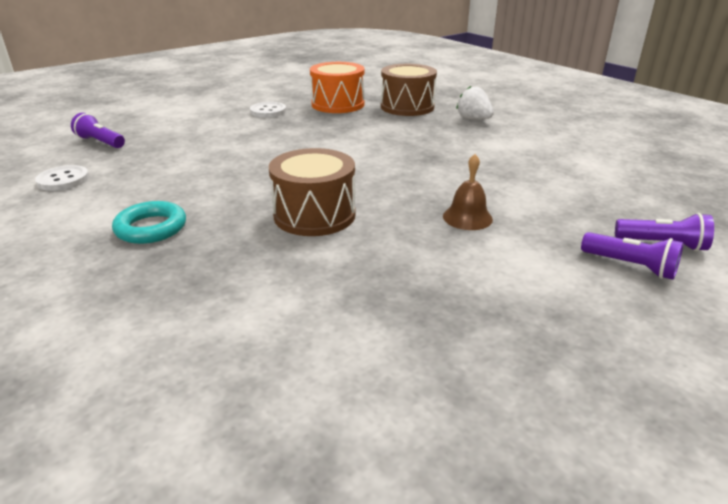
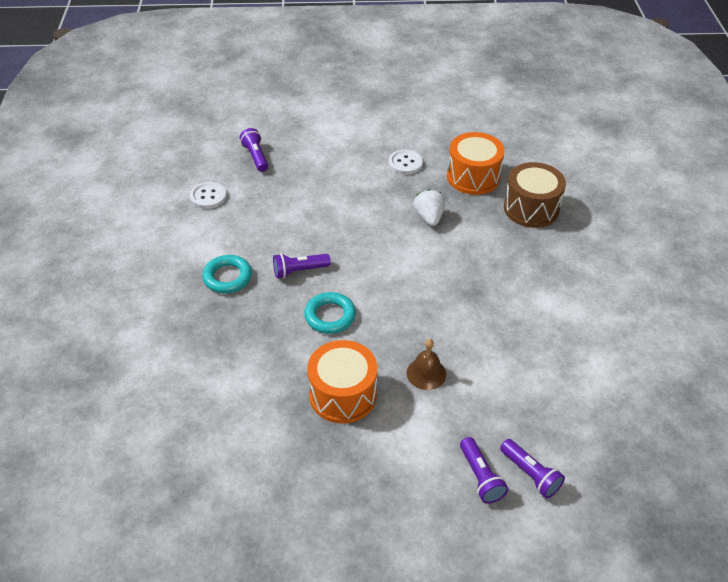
camera: 35 degrees right, 15 degrees up
brown drum [269,148,356,236] -> turquoise ring [304,292,356,334]
white strawberry [456,86,494,119] -> white strawberry moved to [413,189,445,226]
none -> purple flashlight [273,253,331,278]
none -> orange drum [307,340,378,423]

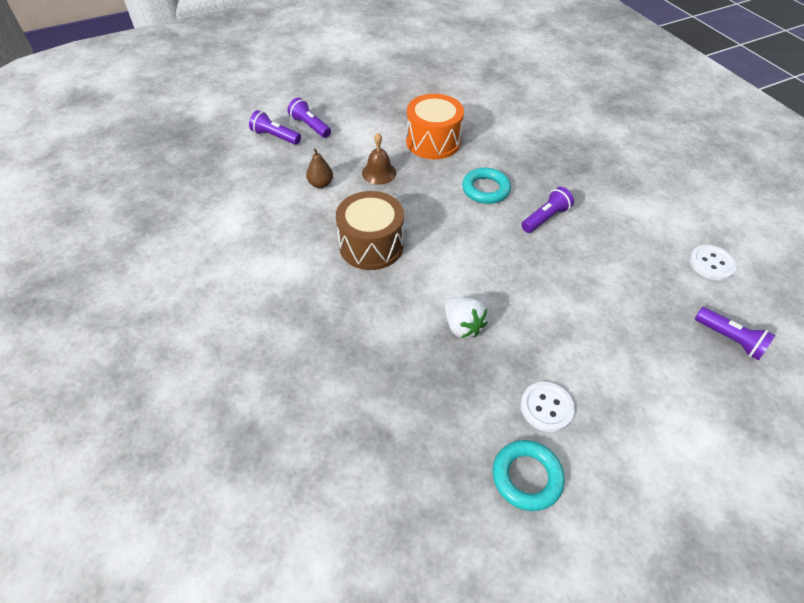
camera: 155 degrees right, 5 degrees up
turquoise ring [202,255,252,293] -> turquoise ring moved to [493,440,565,511]
orange drum [447,132,505,195] -> none
brown drum [504,162,566,228] -> brown drum moved to [336,191,404,270]
none -> brown pear [306,148,333,188]

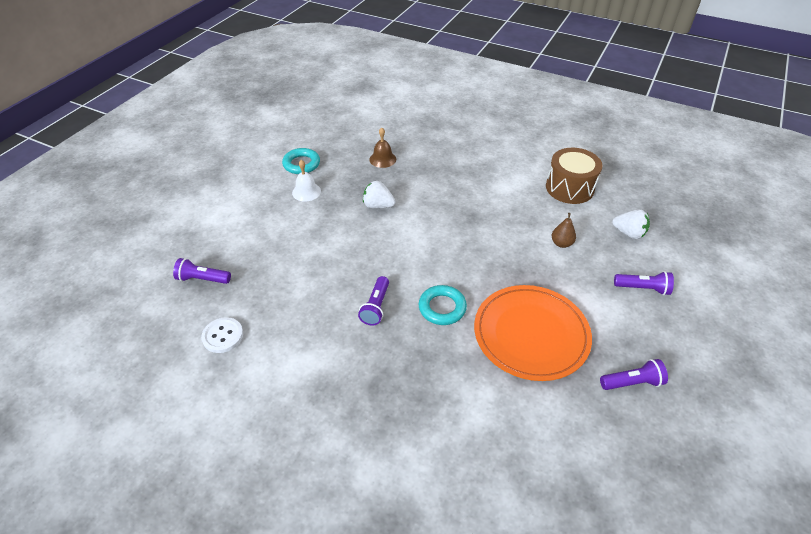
camera: 145 degrees right, 5 degrees down
purple flashlight [249,110,301,145] -> purple flashlight moved to [600,359,668,390]
brown drum [336,191,404,270] -> brown drum moved to [546,148,603,204]
brown bell [362,133,396,185] -> brown bell moved to [369,128,396,168]
orange drum [406,94,464,159] -> orange plate [474,285,592,381]
white button [521,382,575,432] -> white bell [292,160,321,202]
none -> white strawberry [612,209,650,239]

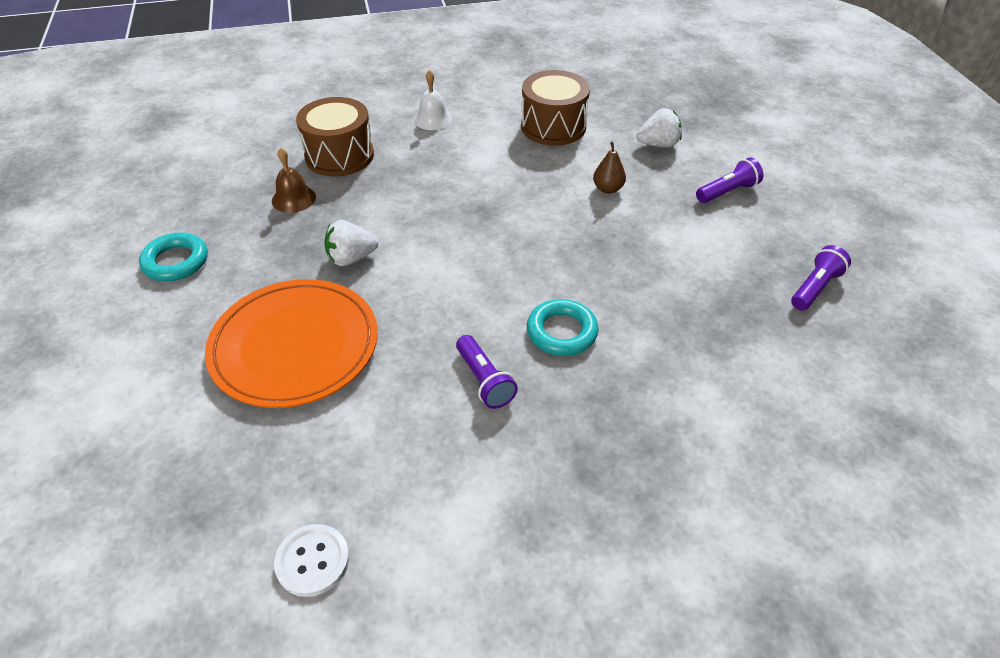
camera: 40 degrees left, 0 degrees up
purple flashlight [173,258,231,284] -> none
white bell [292,160,321,202] -> white bell moved to [414,70,452,130]
orange plate [474,285,592,381] -> orange plate moved to [205,279,378,408]
none -> brown drum [296,97,374,177]

